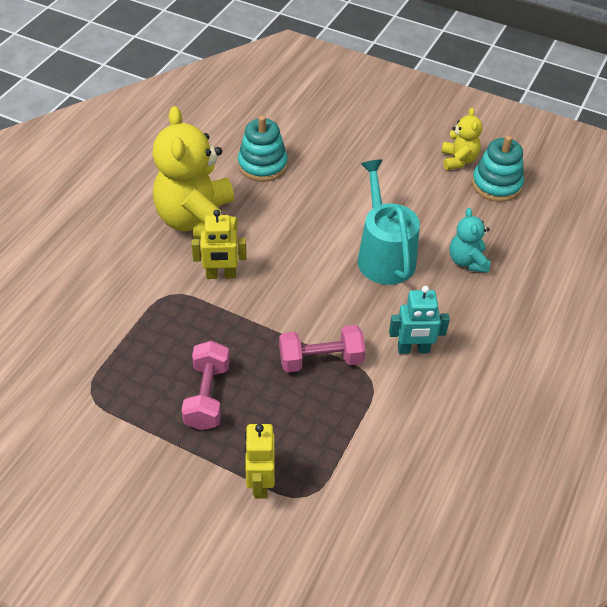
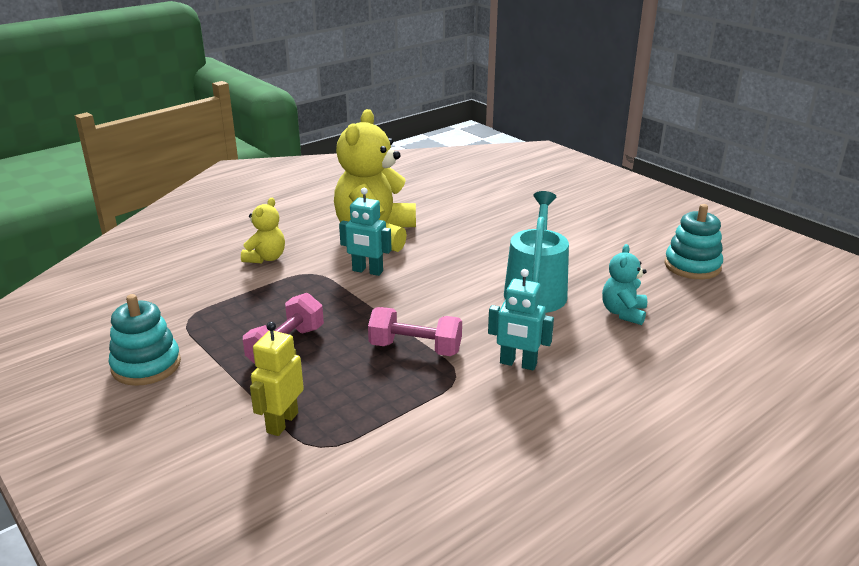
camera: 25 degrees right, 20 degrees down
yellow robot [191,210,247,279] -> turquoise robot [339,188,391,276]
turquoise stacking toy [238,115,288,182] -> turquoise stacking toy moved to [109,294,181,386]
yellow teddy bear [441,108,482,170] -> yellow teddy bear moved to [241,198,285,263]

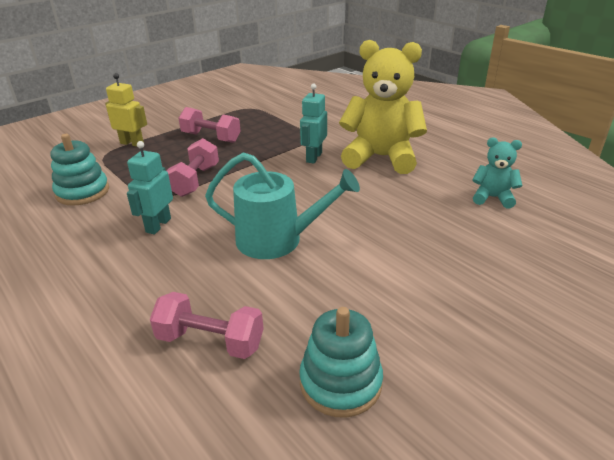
camera: 90 degrees right, 5 degrees up
turquoise stacking toy [109,294,181,386] -> turquoise stacking toy moved to [50,134,109,206]
yellow teddy bear [241,198,285,263] -> none
turquoise teddy bear [602,244,647,325] -> turquoise teddy bear moved to [472,137,523,208]
none -> pink dumbbell [150,292,264,359]

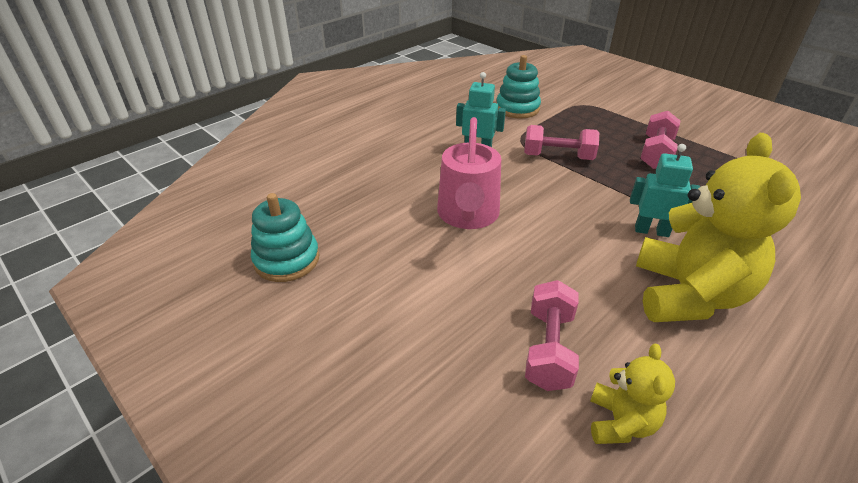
camera: 85 degrees right, 5 degrees up
yellow robot [105,73,147,147] -> none
pink dumbbell [150,292,264,359] -> pink dumbbell moved to [525,280,579,391]
turquoise watering can [205,153,360,259] -> pink watering can [437,117,501,229]
turquoise teddy bear [472,137,523,208] -> yellow teddy bear [590,344,675,444]

